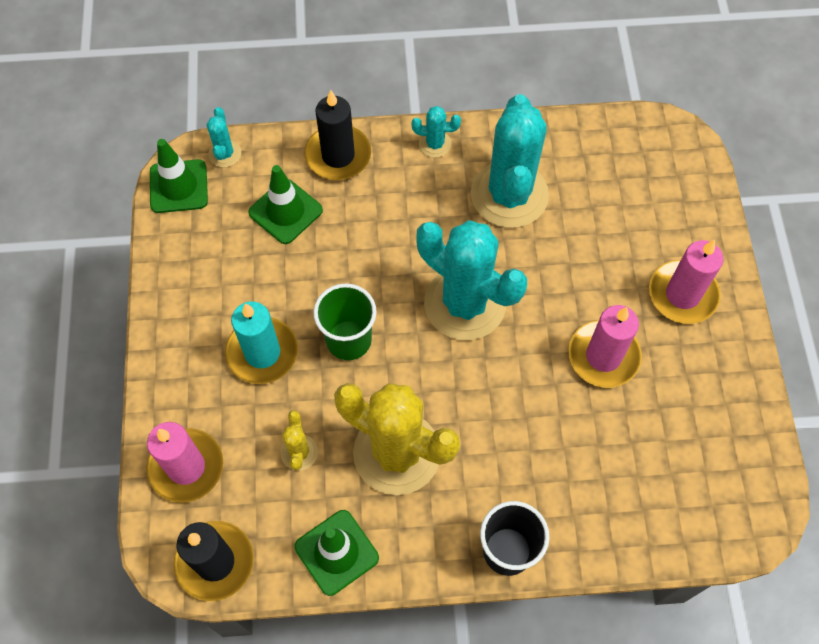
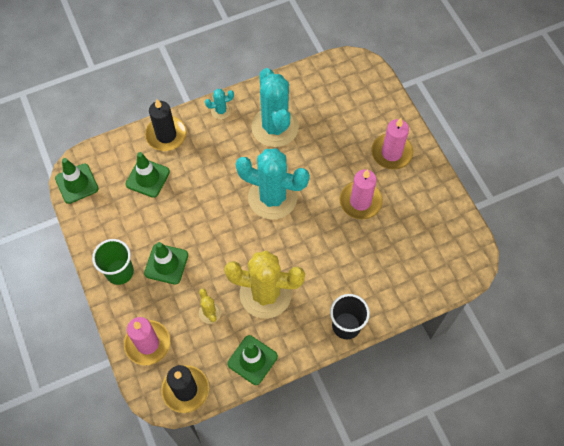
camera: 20 degrees left, 0 degrees up
turquoise cactus [207,107,241,168] -> none
turquoise candle [225,301,298,384] -> green traffic cone [144,242,188,285]
green cup [313,283,377,360] -> green cup moved to [92,239,134,285]

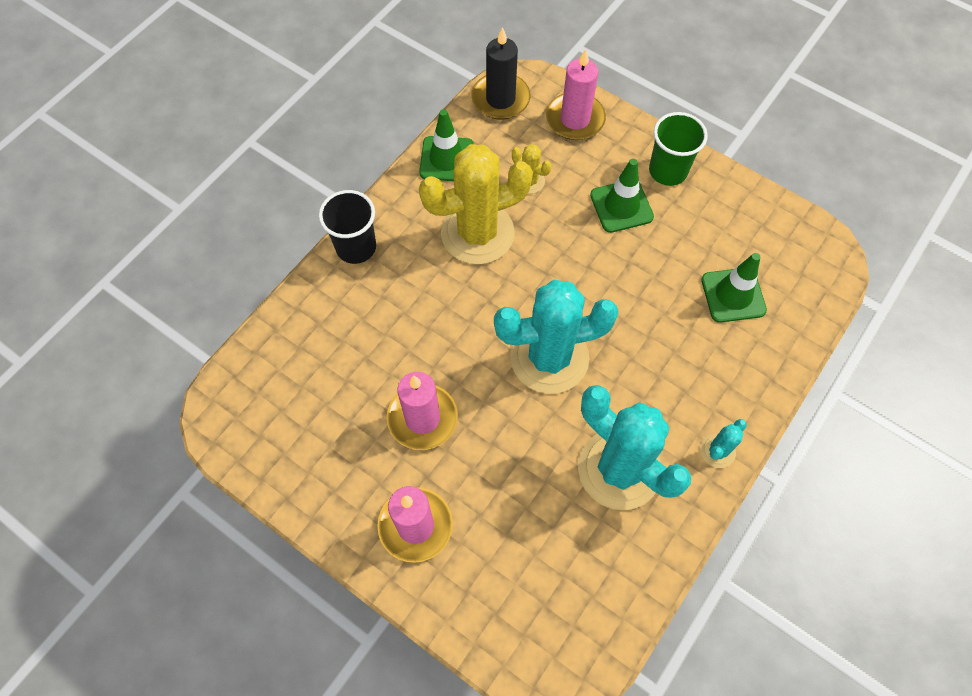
camera: 150 degrees right, 0 degrees up
green traffic cone [55,158,99,204] -> none
black candle [145,99,187,151] -> none

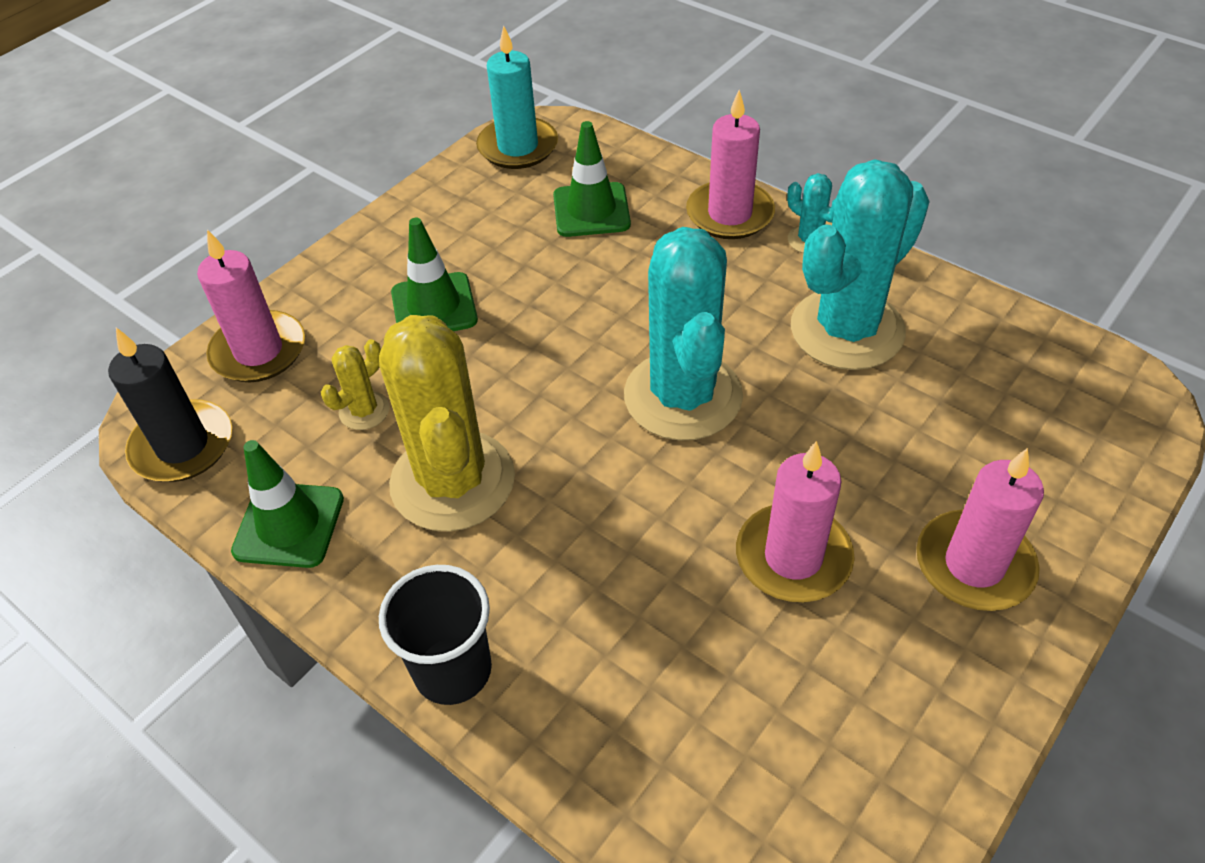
camera: 85 degrees left, 15 degrees down
green cup [649,112,708,186] -> none
none -> turquoise candle [476,26,558,169]
none -> pink candle [686,90,775,239]

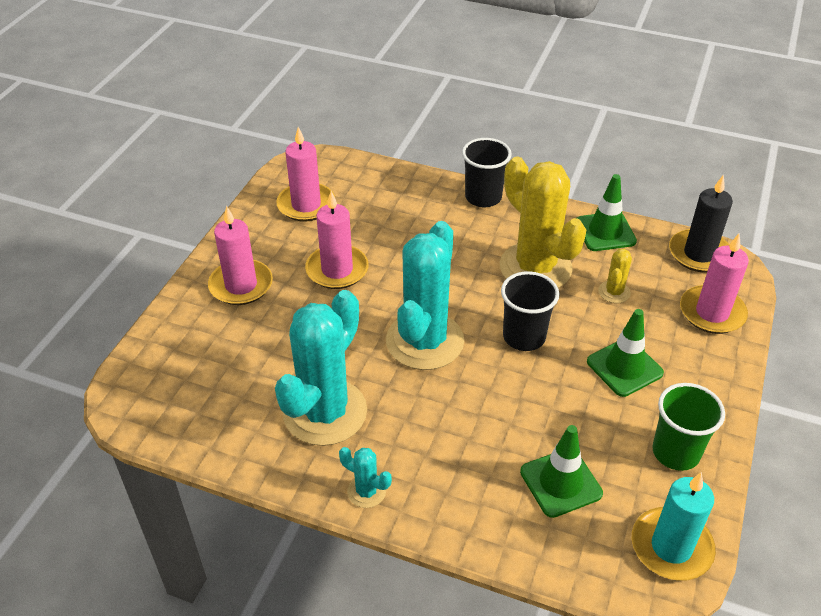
camera: 160 degrees right, 5 degrees down
turquoise cactus [624,227,743,441] -> turquoise cactus turned 45 degrees clockwise [386,221,464,370]
pink candle [686,90,775,239] -> pink candle moved to [276,127,335,222]
none -> black cup [501,271,559,351]
none -> green cup [652,383,725,471]

